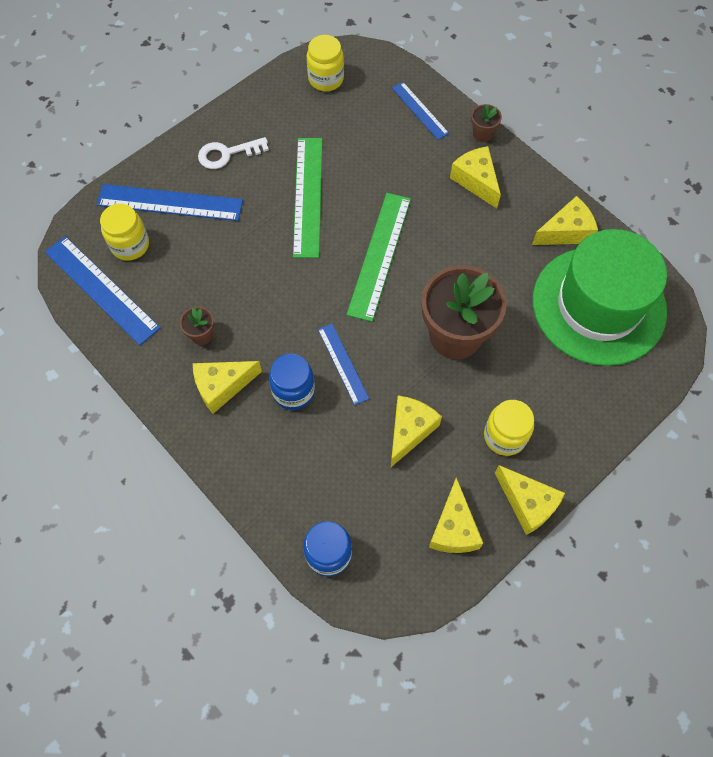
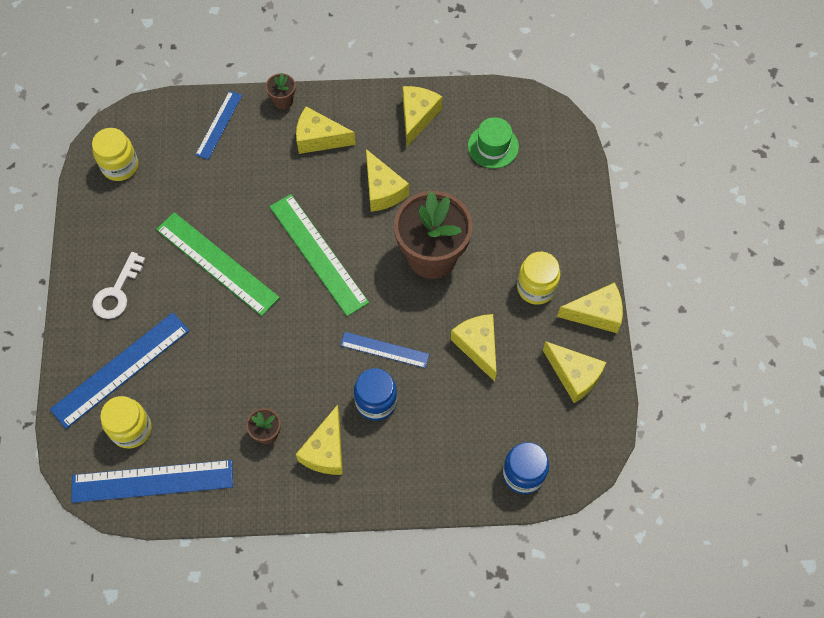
camera: 50 degrees left, 0 degrees up
blue ruler [392,82,449,140] -> blue ruler turned 75 degrees counterclockwise [195,91,242,160]
green hat [533,229,667,366] -> green hat [468,117,519,168], size x0.42
none -> yellow cheese [366,149,409,212]

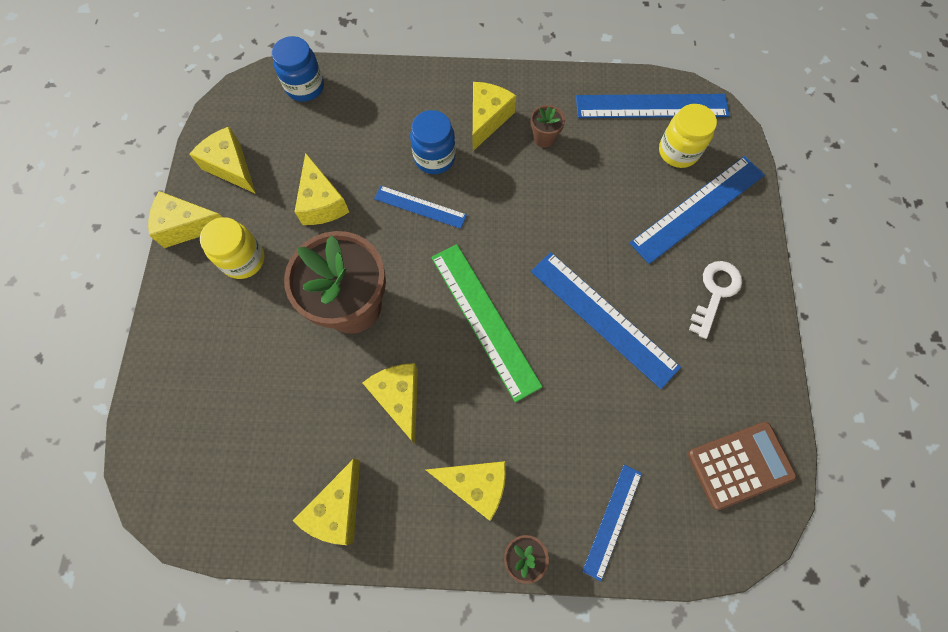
camera: 175 degrees left, 5 degrees up
yellow jar [92,128,138,181] -> brown calculator [688,422,797,510]
green ruler [156,212,280,316] -> blue ruler [531,252,681,389]
green hat [468,117,519,168] -> none

